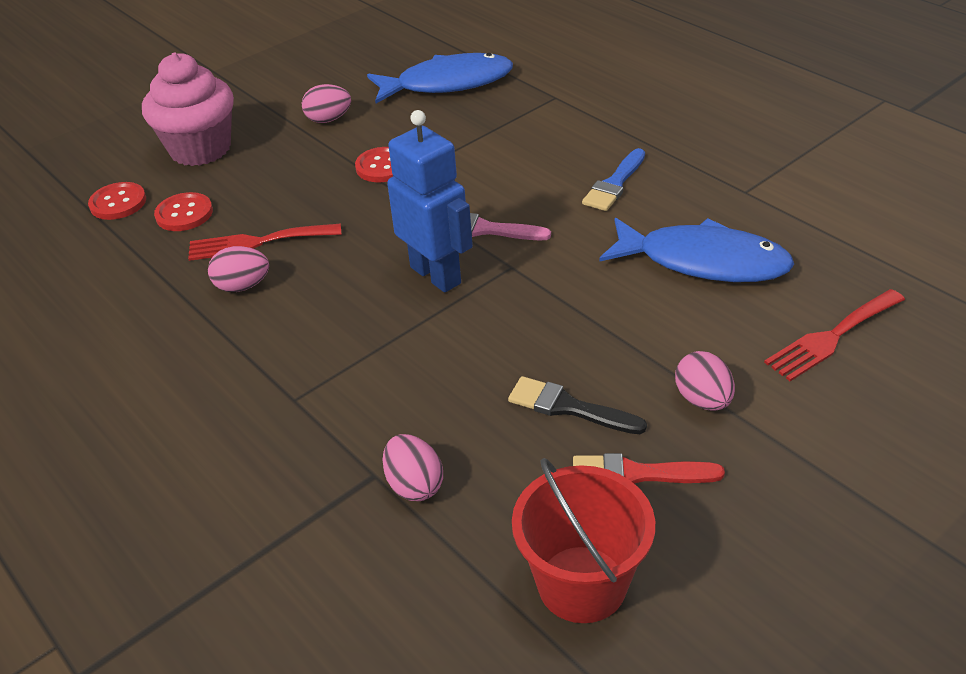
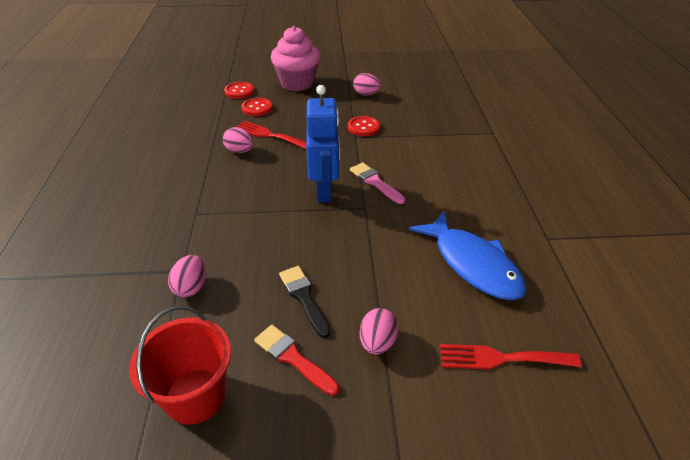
camera: 35 degrees right, 0 degrees up
blue fish [367,53,513,103] -> none
blue brush [582,148,645,211] -> none

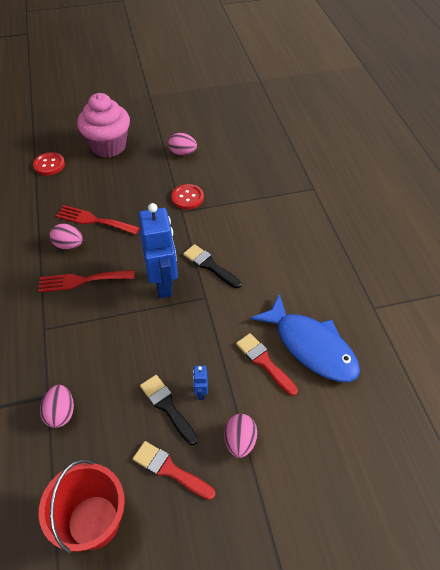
camera: 10 degrees left, 10 degrees up
red button [241,98,273,116] -> none
pink brush [350,162,405,204] -> black brush [183,244,241,288]
red fork [440,344,582,370] -> red fork moved to [39,270,135,292]
none -> blue robot [193,366,208,400]
none -> red brush [236,333,298,396]

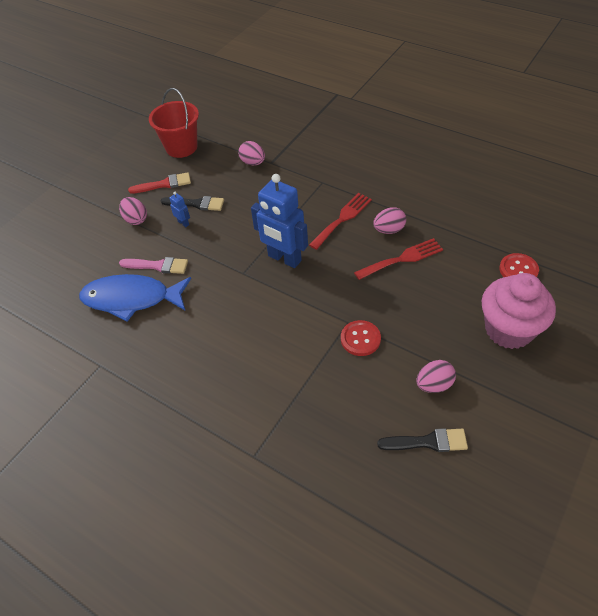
camera: 140 degrees right, 0 degrees up
black brush [183,244,241,288] -> black brush moved to [377,428,468,452]
red brush [236,333,298,396] -> pink brush [119,257,188,274]

